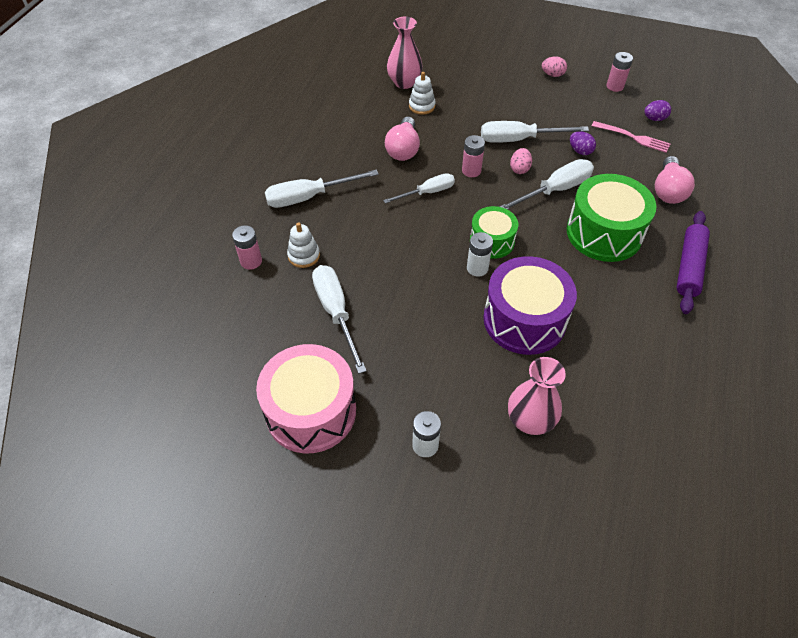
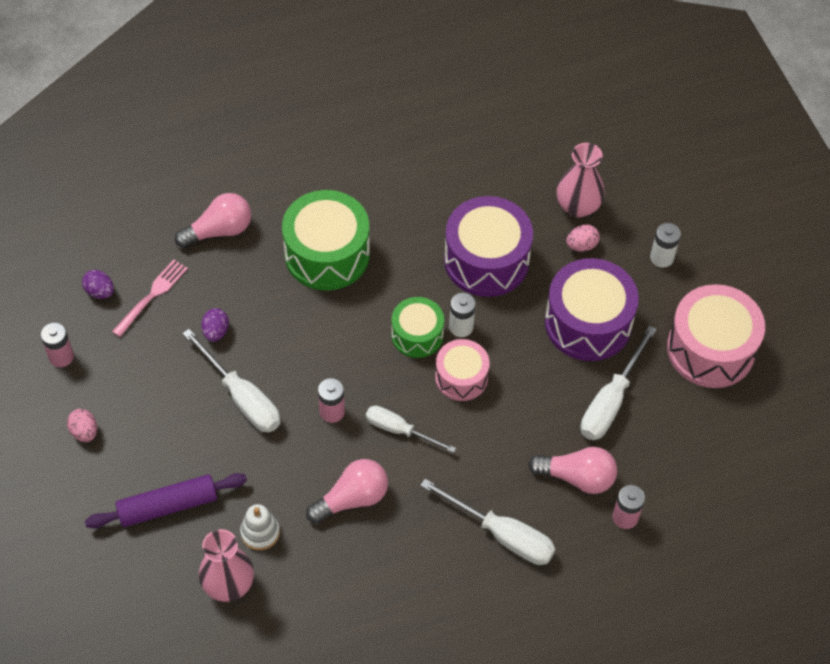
camera: 130 degrees left, 5 degrees up
white stacking toy [287,222,320,268] -> pink light bulb [528,447,617,494]
white screwdriver [500,159,594,210] -> none
pink egg [510,148,532,174] -> pink egg moved to [566,225,600,252]
pink fork [592,121,670,153] -> pink fork turned 45 degrees clockwise [112,260,188,337]
purple rolling pin [677,211,710,314] -> purple rolling pin moved to [85,473,247,529]
none -> pink drum [435,339,490,401]
none -> purple drum [545,258,639,361]

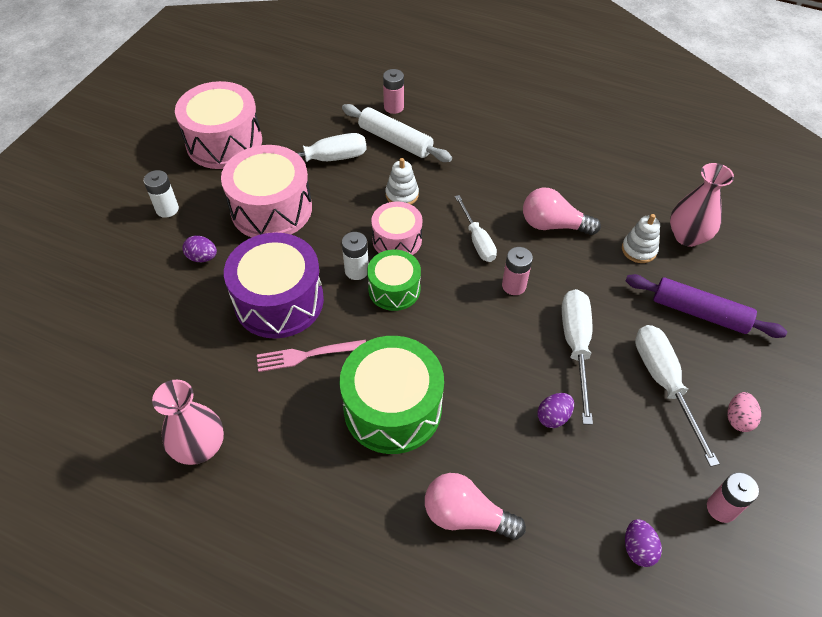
camera: 135 degrees left, 5 degrees down
pink fork [112,260,188,337] -> pink fork moved to [257,340,366,372]
white screwdriver [420,479,556,565] -> white screwdriver moved to [635,325,720,467]
pink light bulb [528,447,617,494] -> white rolling pin [342,104,452,162]
purple drum [545,258,639,361] -> pink drum [221,145,312,237]
pink vase [557,143,605,218] -> pink vase moved to [152,380,224,465]
pink egg [566,225,600,252] -> purple egg [182,235,217,262]
none -> white stacking toy [386,158,419,205]

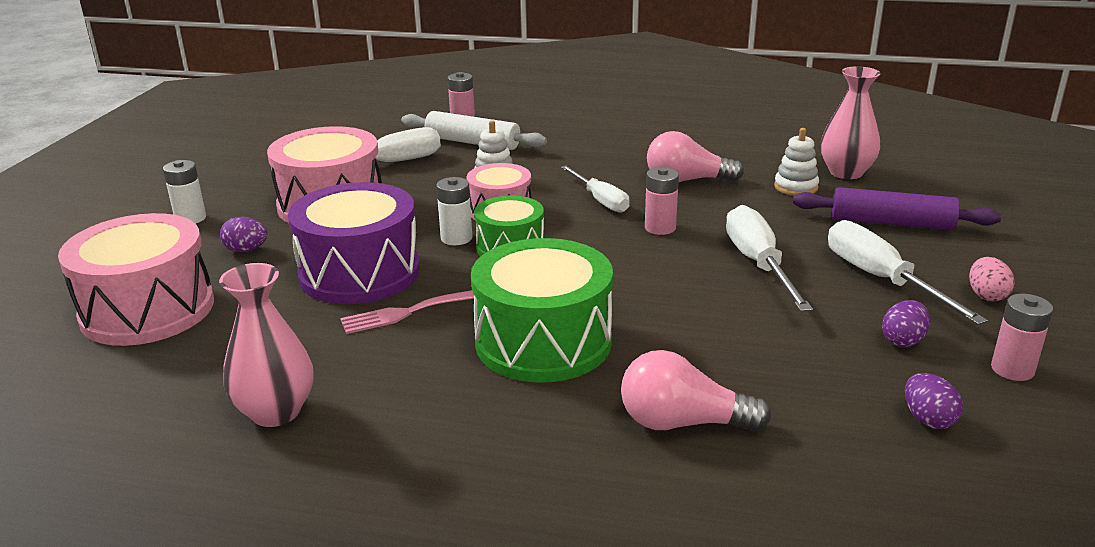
camera: 10 degrees left, 25 degrees down
pink drum [175,81,262,169] -> pink drum moved to [58,213,214,346]
purple egg [538,393,574,428] -> purple egg moved to [882,300,930,347]

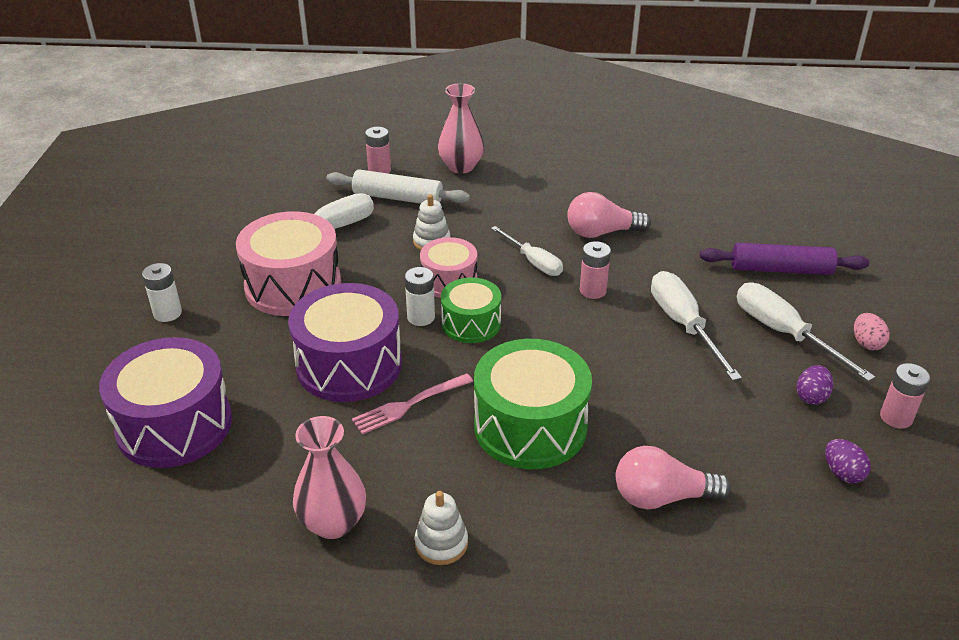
camera: 10 degrees left, 10 degrees up
pink drum [58,213,214,346] -> purple drum [99,337,232,468]
purple egg [220,217,267,252] -> none
white stacking toy [774,128,819,196] -> white stacking toy moved to [415,491,468,565]
pink vase [821,66,881,179] -> pink vase moved to [438,83,484,174]

